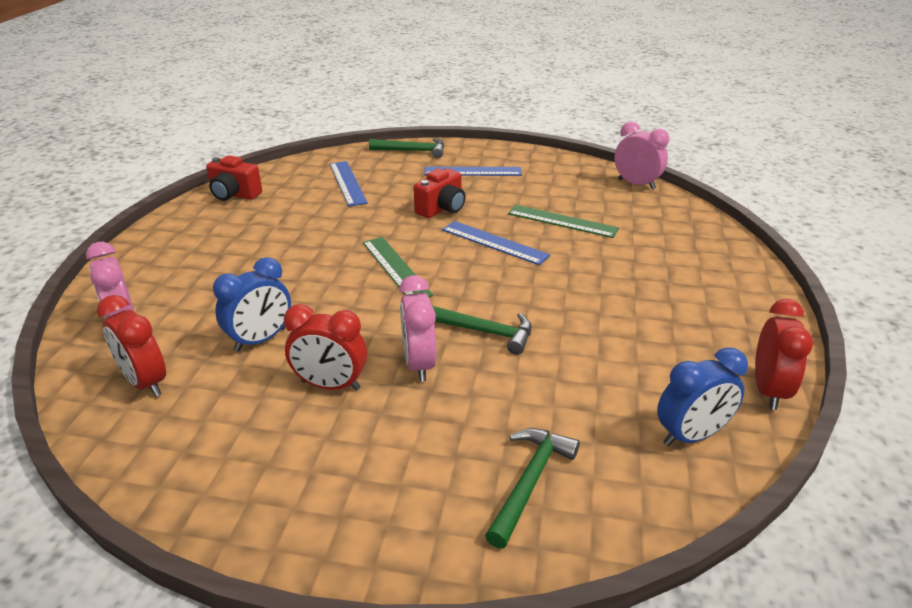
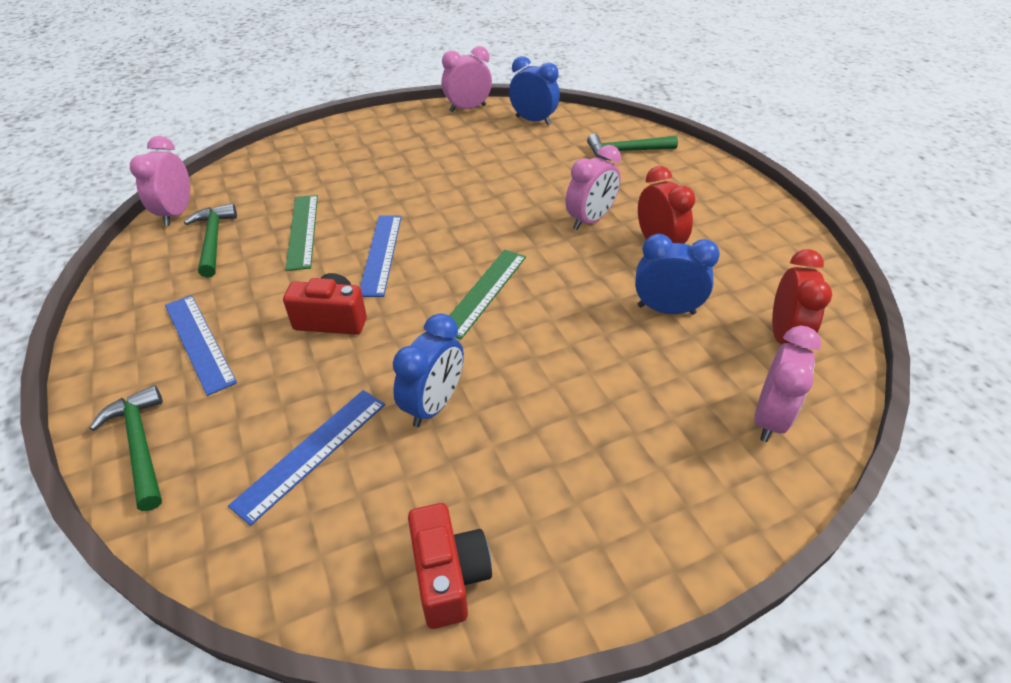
camera: 125 degrees left, 10 degrees up
green hammer [432,306,532,355] -> green hammer moved to [184,204,237,278]
red clock [755,299,813,410] -> pink clock [442,46,492,112]
none -> blue clock [393,313,464,427]

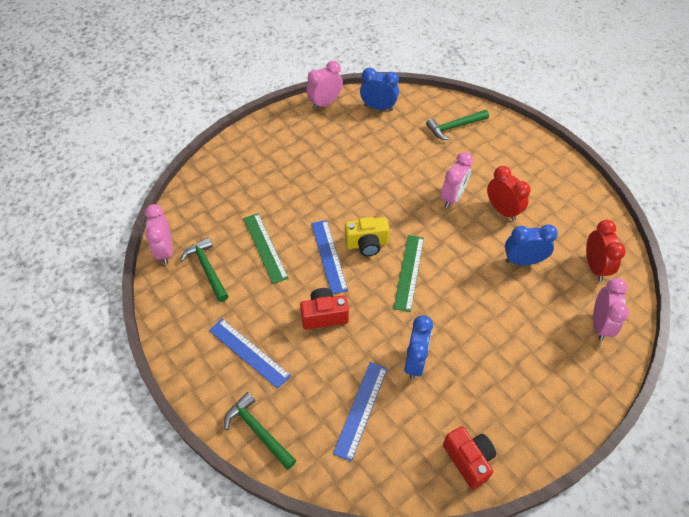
camera: 15 degrees left, 10 degrees up
none -> yellow camera [345,217,389,256]

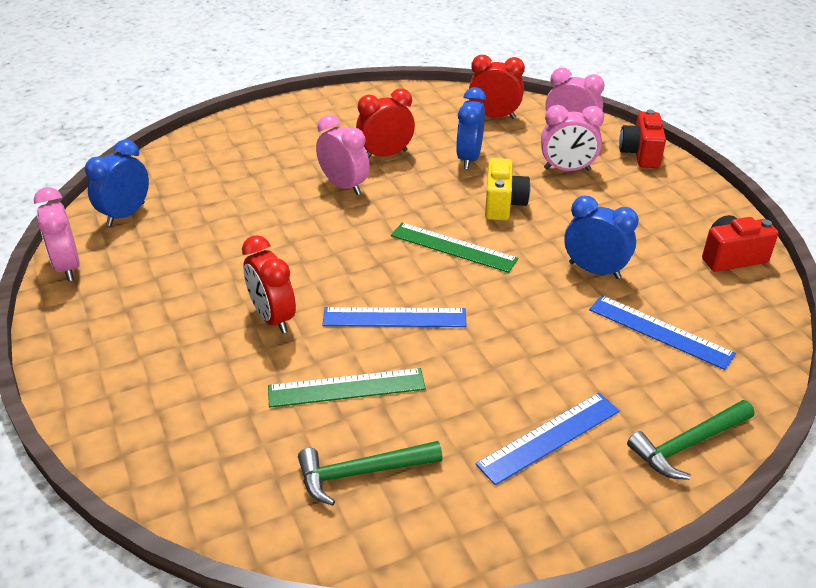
camera: 75 degrees left, 15 degrees down
pink clock [145,204,173,265] -> pink clock moved to [541,105,604,171]
red camera [300,288,349,330] -> red camera moved to [619,110,666,168]
yellow camera [345,217,389,256] -> yellow camera moved to [485,158,531,221]
green hammer [426,110,489,140] -> none
none -> red clock [242,235,296,334]

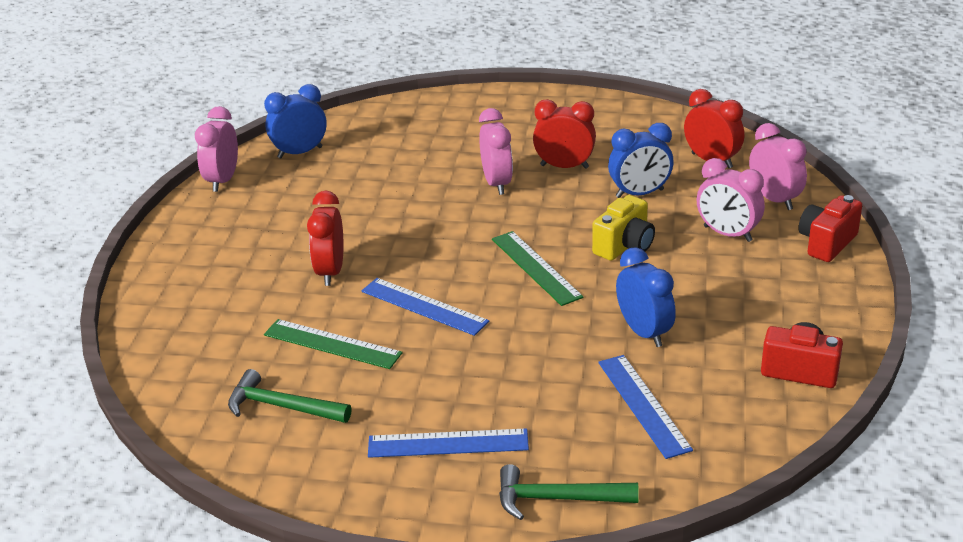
camera: 35 degrees right, 5 degrees down
blue clock [456,87,486,169] -> blue clock turned 150 degrees counterclockwise [608,123,673,198]

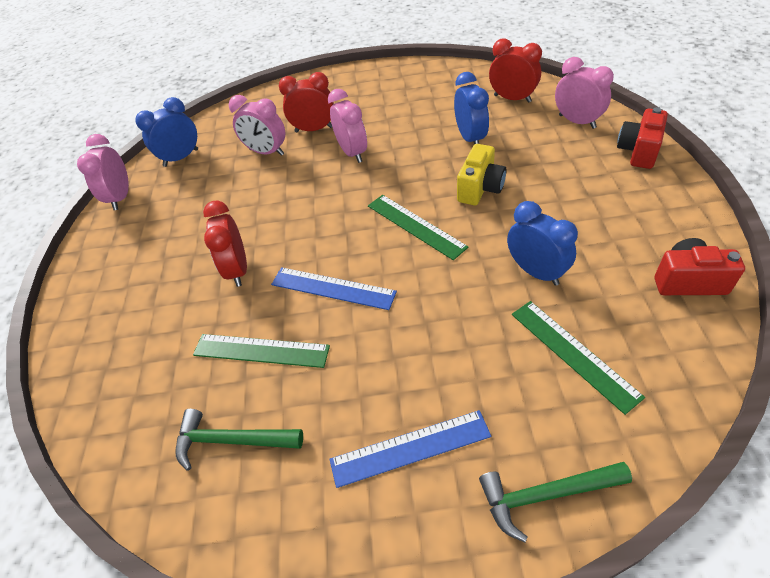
camera: 10 degrees left, 15 degrees up
red clock [533,99,596,169] -> red clock moved to [279,72,334,132]
blue ruler [598,355,693,459] -> green ruler [512,301,645,415]
blue clock [608,123,673,198] -> blue clock turned 75 degrees counterclockwise [454,72,489,145]
pink clock [697,158,765,242] -> pink clock moved to [229,95,285,156]

